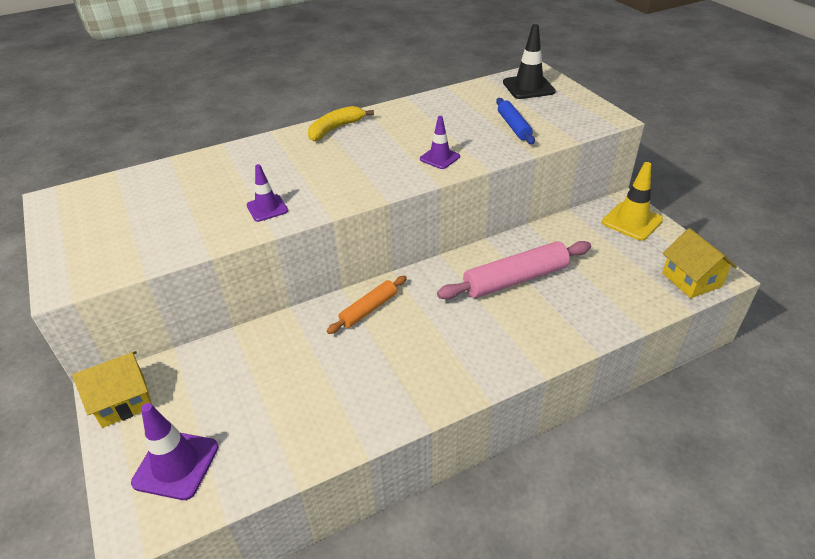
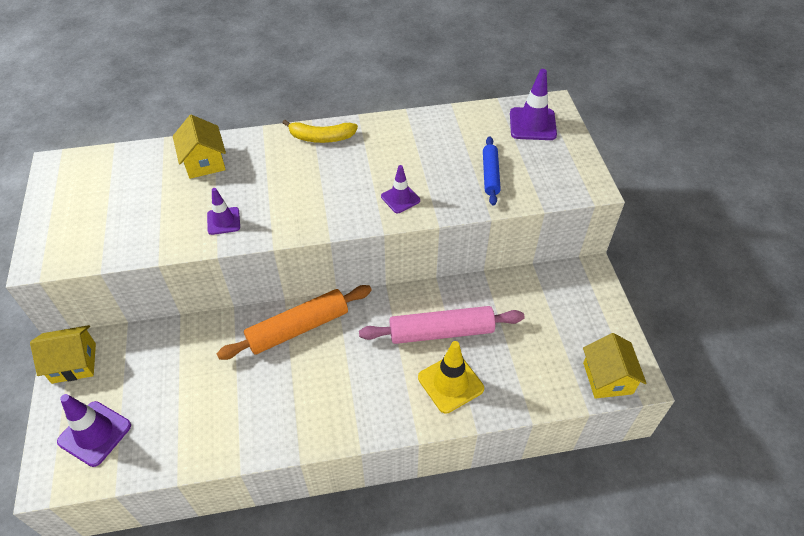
camera: 15 degrees right, 10 degrees up
yellow banana [308,106,374,141] -> yellow banana turned 150 degrees counterclockwise [282,120,358,143]
orange rolling pin [327,276,407,334] -> orange rolling pin [217,285,372,360], size x1.70
black traffic cone [503,24,556,99] -> purple traffic cone [510,69,557,140]
yellow traffic cone [602,162,663,241] -> yellow traffic cone moved to [418,341,484,414]
none -> yellow house [173,115,226,179]

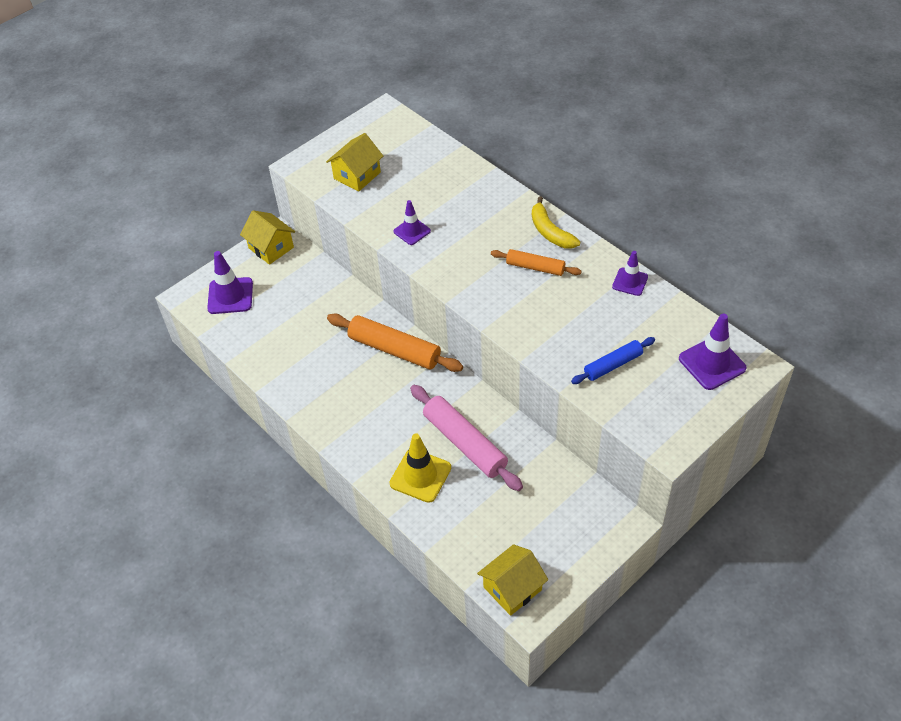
camera: 60 degrees right, 0 degrees up
yellow house [173,115,226,179] -> yellow house moved to [326,133,383,192]
purple traffic cone [381,165,420,213] -> purple traffic cone moved to [612,251,648,296]
none -> orange rolling pin [491,249,582,276]

